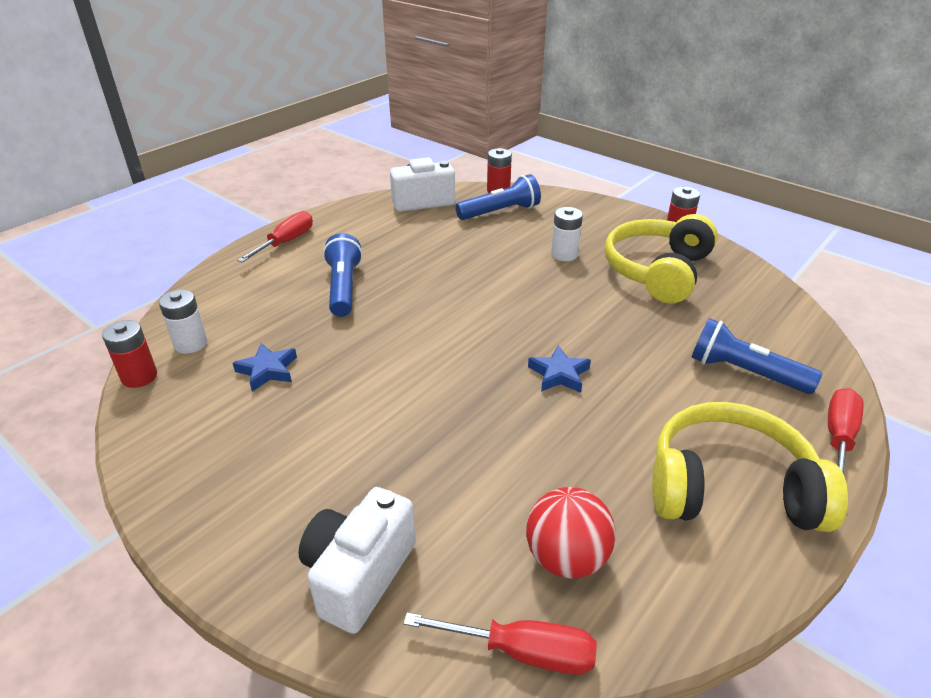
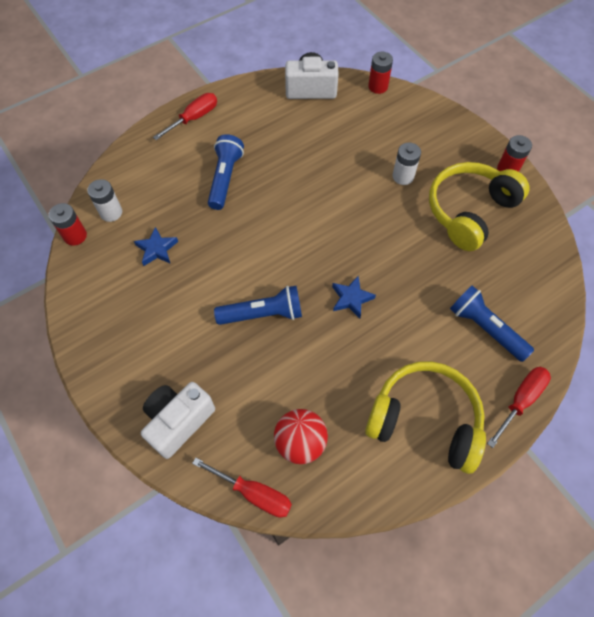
camera: 15 degrees right, 25 degrees up
blue flashlight [455,174,541,220] -> blue flashlight moved to [214,286,302,325]

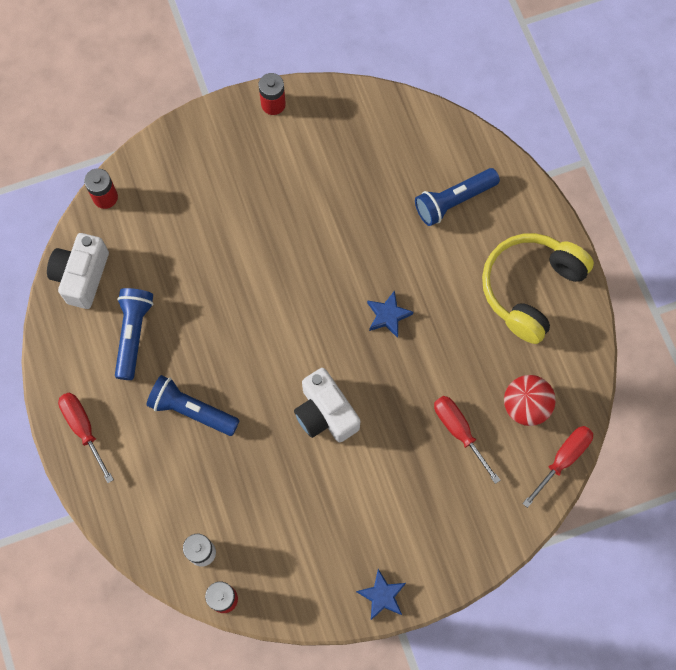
camera: 75 degrees left, 10 degrees up
blue star [134,227,178,266] -> blue star moved to [356,569,406,620]
white camera [141,382,215,459] -> white camera moved to [294,368,360,442]
blue flashlight [214,286,302,325] -> blue flashlight moved to [115,288,154,380]
white battery [392,143,421,185] -> none
yellow headphones [429,162,530,251] -> none
red screwdriver [487,367,551,448] -> red screwdriver moved to [434,396,500,484]

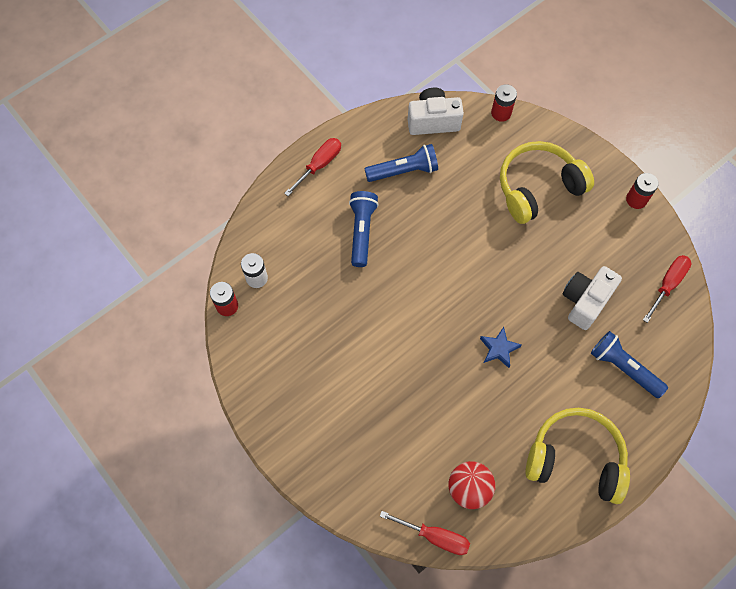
camera: 70 degrees right, 5 degrees down
white camera [294,368,360,442] -> white camera moved to [562,266,622,330]
blue star [356,569,406,620] -> none
red screwdriver [434,396,500,484] -> red screwdriver moved to [643,255,691,323]
none -> yellow headphones [500,141,594,224]

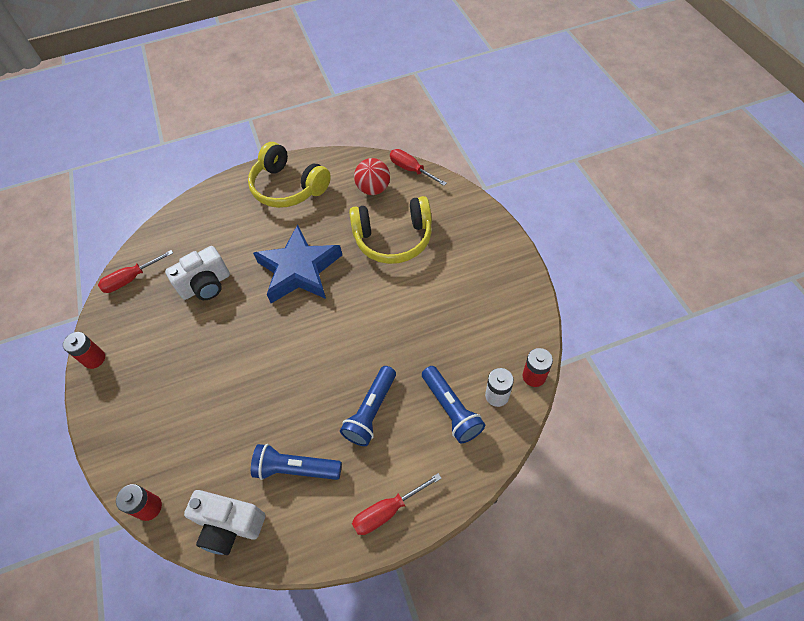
camera: 155 degrees left, 10 degrees down
blue star [480,327,522,368] -> blue star [253,225,342,303], size x2.33
yellow headphones [500,141,594,224] -> yellow headphones moved to [349,196,432,264]
blue flashlight [591,331,668,398] -> blue flashlight moved to [422,366,485,444]

